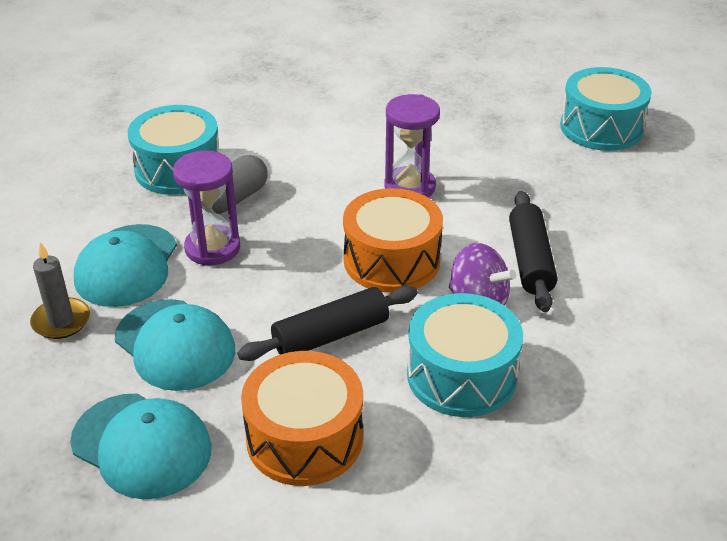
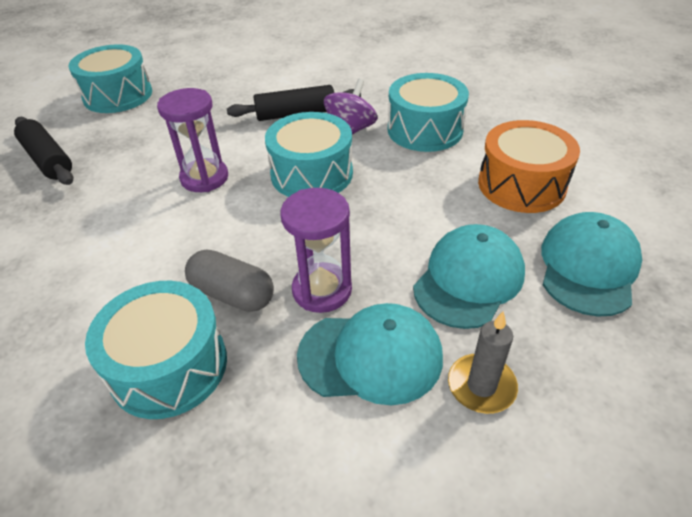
camera: 100 degrees left, 5 degrees up
black rolling pin [238,286,418,361] -> black rolling pin moved to [14,117,73,185]
orange drum [343,188,443,293] -> turquoise drum [265,112,353,197]

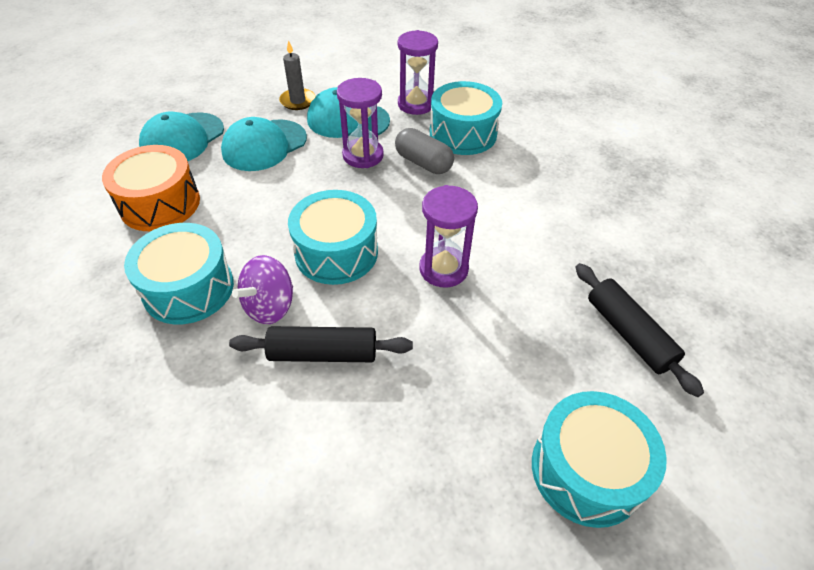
camera: 170 degrees left, 5 degrees up
none -> purple hourglass [398,30,438,115]

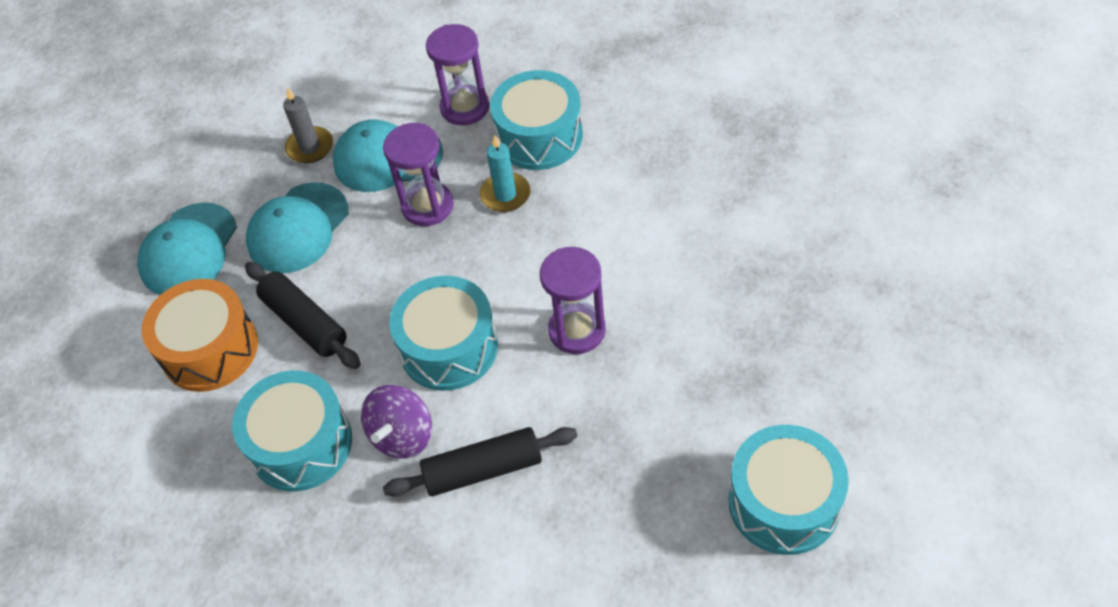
camera: 10 degrees left, 5 degrees up
grey capsule [395,128,454,174] -> turquoise candle [480,135,530,212]
black rolling pin [575,263,704,397] -> black rolling pin moved to [245,262,361,369]

